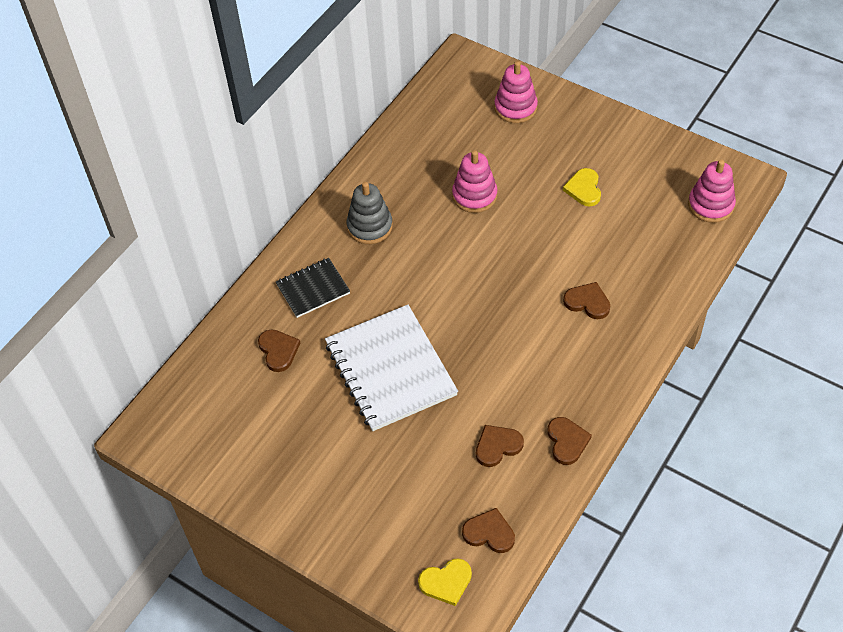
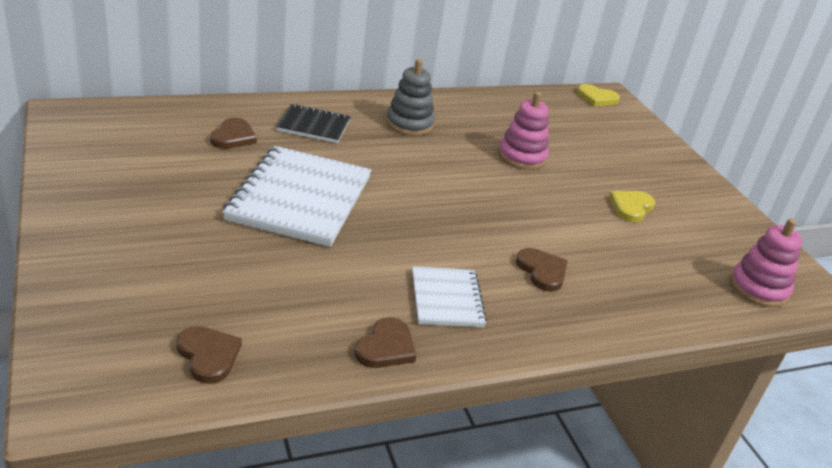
camera: 30 degrees right, 20 degrees down
yellow heart [418,558,472,606] -> yellow heart moved to [577,84,620,106]
brown heart [476,425,524,467] -> none
pink stacking toy [495,61,538,123] -> none
none -> white notebook [412,266,487,327]

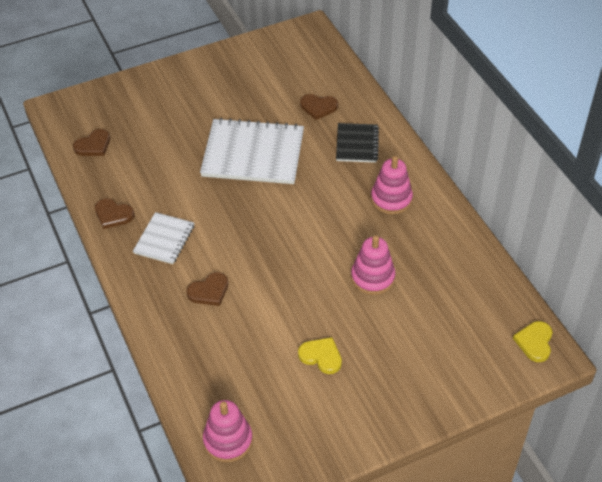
camera: 90 degrees right, 15 degrees up
grey stacking toy [386,59,435,136] -> pink stacking toy [371,156,413,215]
white notebook [412,266,487,327] -> white notebook turned 60 degrees counterclockwise [133,212,194,264]

